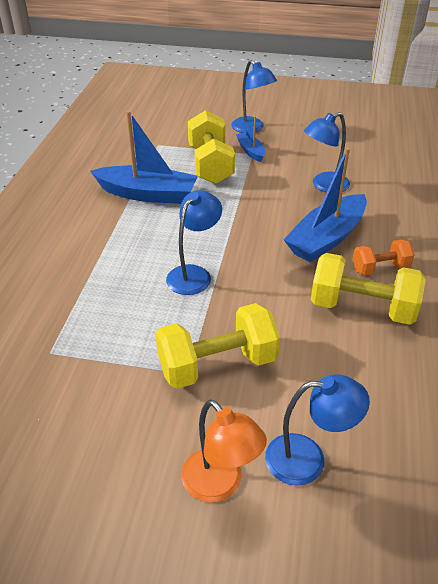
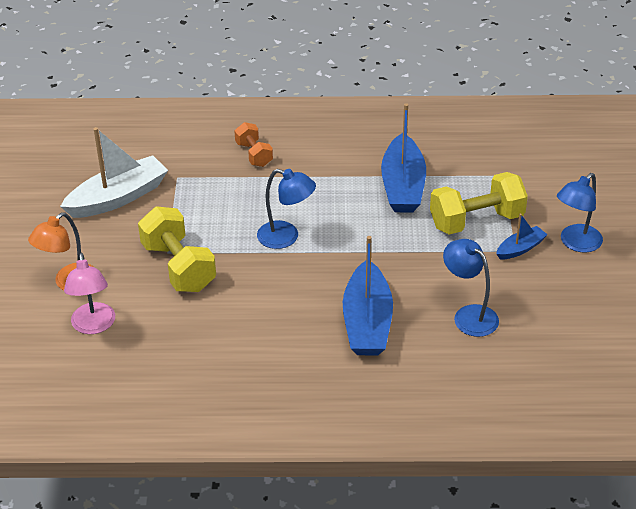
camera: 80 degrees right, 0 degrees up
blue lamp [265,374,370,486] -> pink lamp [64,253,115,334]
blue boat [284,147,367,262] -> blue boat turned 120 degrees counterclockwise [343,236,393,356]
yellow dumbbell [311,253,426,325] -> none
orange dumbbell [352,240,415,275] -> orange dumbbell moved to [234,122,273,167]
none -> white boat [60,127,168,218]

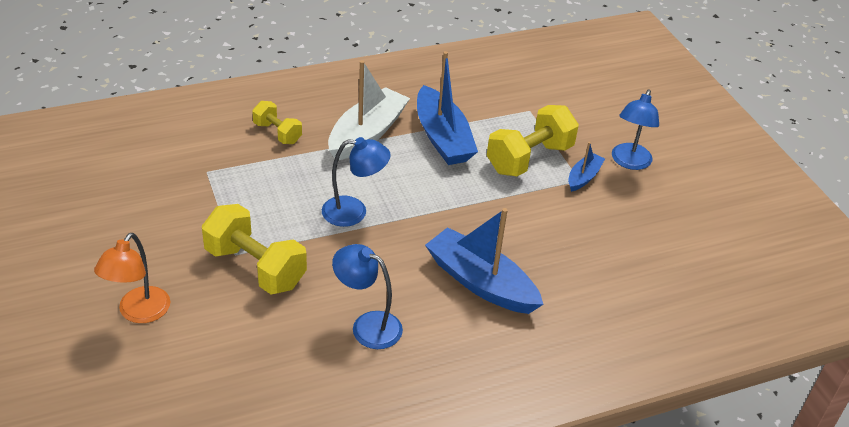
camera: 25 degrees left, 0 degrees up
white boat [60,127,168,218] -> white boat moved to [328,60,410,160]
pink lamp [64,253,115,334] -> none
orange dumbbell [234,122,273,167] -> yellow dumbbell [252,101,302,144]
blue boat [343,236,393,356] -> blue boat turned 150 degrees clockwise [425,208,543,314]
blue lamp [443,239,499,337] -> blue lamp moved to [332,244,403,349]

